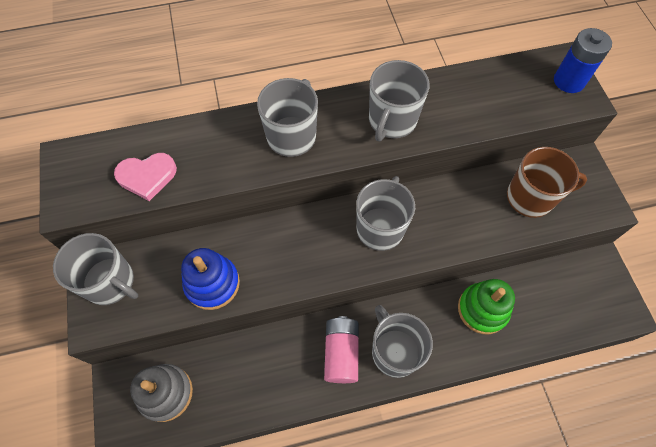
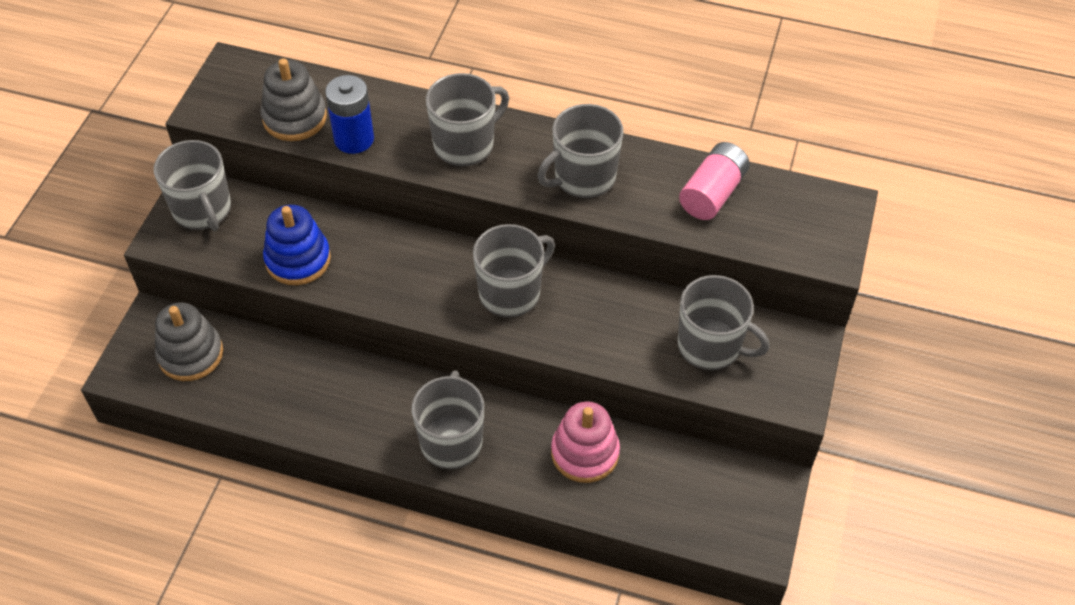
camera: 30 degrees right, 10 degrees down
pink heart [114,153,177,201] -> grey stacking toy [260,58,327,141]
pink battery [324,316,359,383] -> pink battery moved to [679,142,750,220]
green stacking toy [458,279,515,334] -> pink stacking toy [551,401,620,483]
brown mug [507,147,587,218] -> grey mug [678,275,770,370]
blue battery [554,28,612,93] -> blue battery moved to [325,75,374,154]

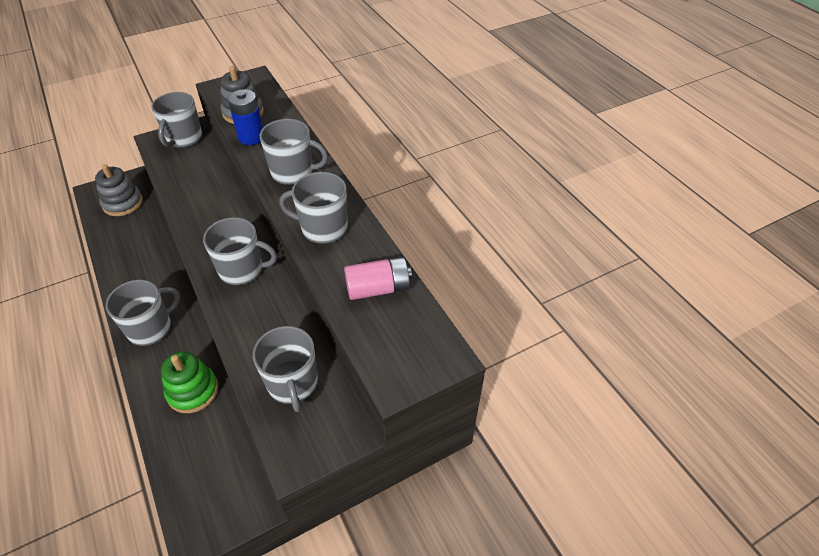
camera: 45 degrees right, 5 degrees down
blue stacking toy [263,205,331,285] -> none
pink stacking toy [551,401,620,483] -> green stacking toy [161,351,218,413]

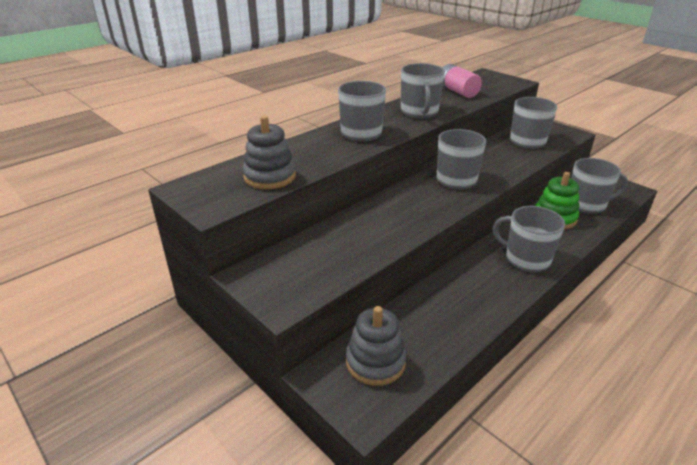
camera: 105 degrees left, 15 degrees down
grey mug [151,92,202,148] -> grey mug moved to [571,158,628,214]
blue battery [228,89,263,145] -> none

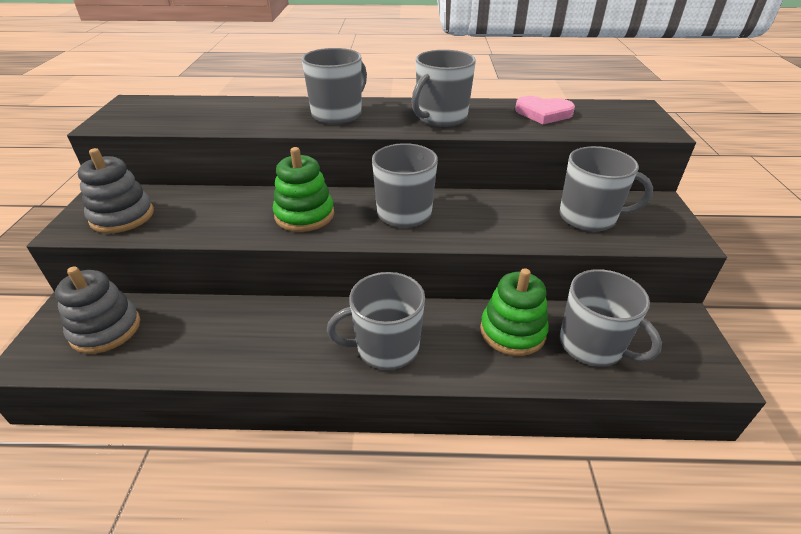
camera: 45 degrees right, 5 degrees up
grey stacking toy [243,116,296,189] -> grey stacking toy moved to [78,148,154,234]
pink battery [443,64,482,98] -> pink heart [515,96,575,124]
grey mug [493,206,565,272] -> grey mug turned 90 degrees counterclockwise [327,272,425,370]
none -> green stacking toy [273,147,334,232]

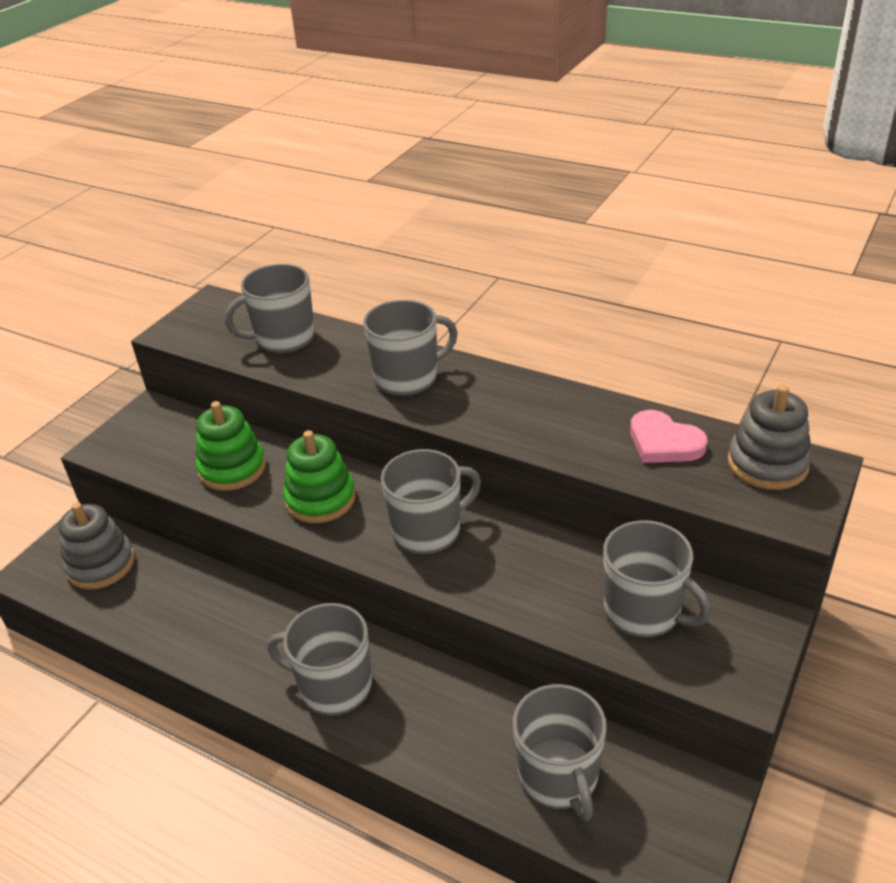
camera: 30 degrees right, 0 degrees up
grey stacking toy [78,148,154,234] -> grey stacking toy moved to [728,385,812,490]
grey mug [412,50,476,127] -> grey mug moved to [225,264,315,353]
green stacking toy [480,268,549,356] -> green stacking toy moved to [196,401,266,491]

